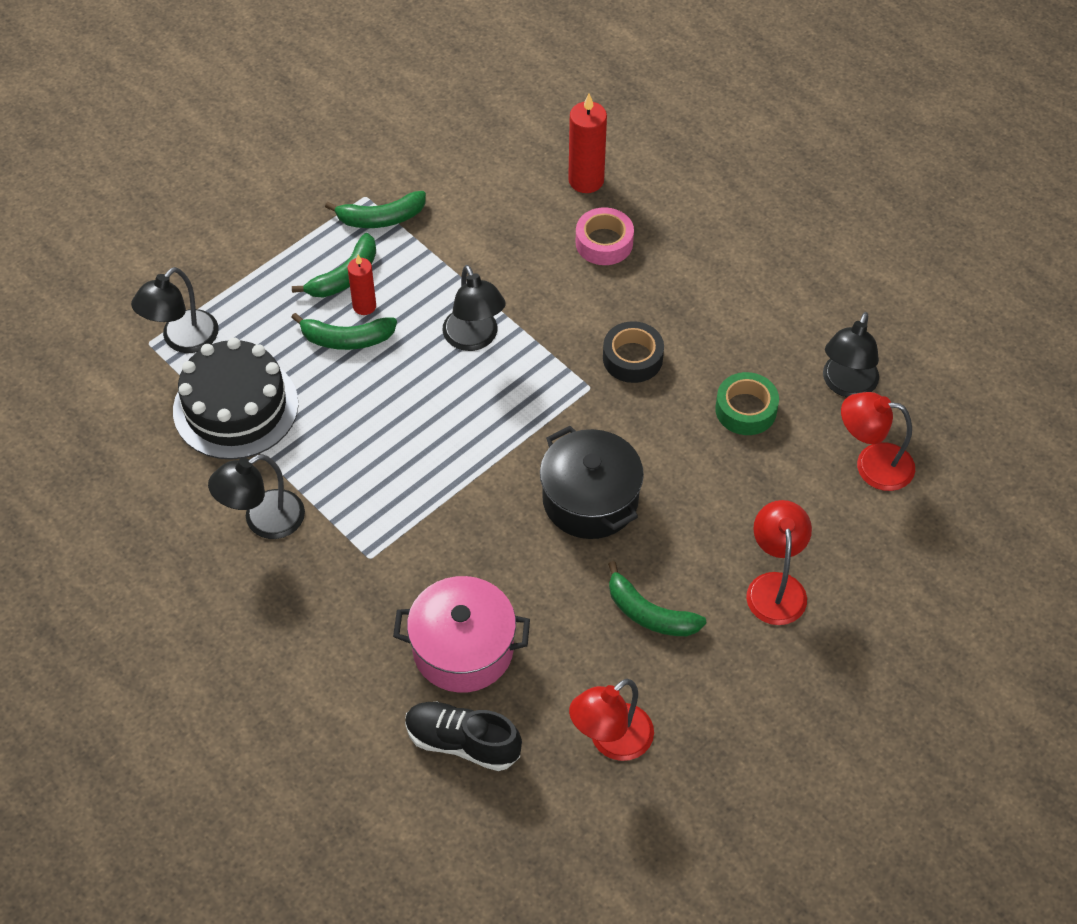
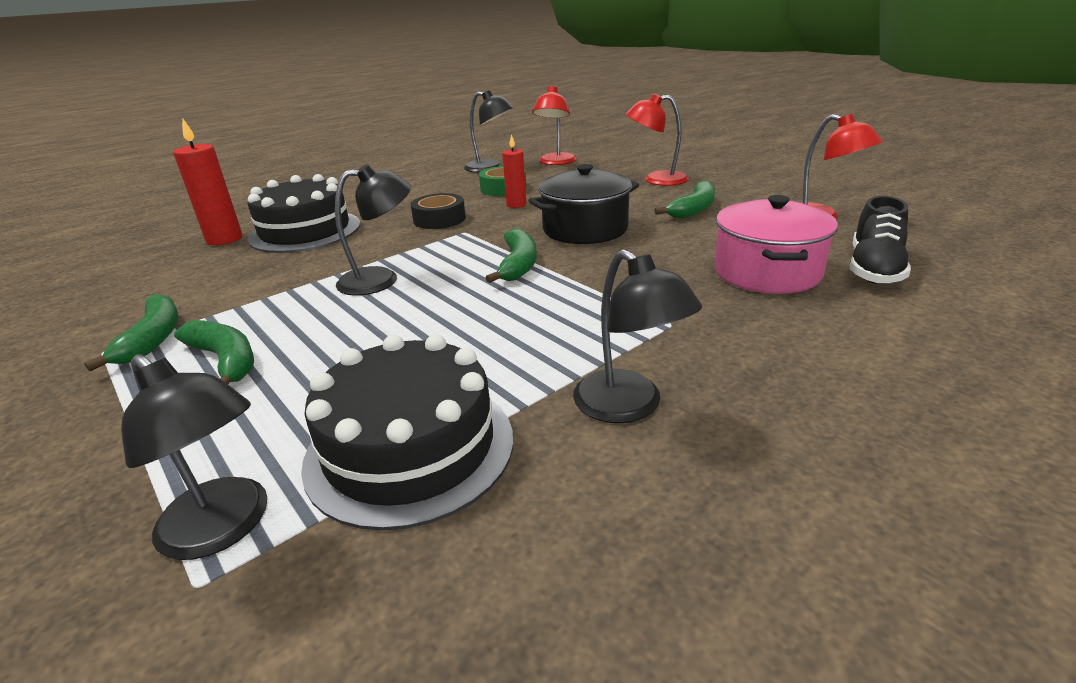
camera: 85 degrees left, 25 degrees down
green banana [291,313,397,350] -> green banana moved to [486,228,537,283]
red candle [347,255,376,315] -> red candle moved to [502,134,526,208]
pink tape [576,207,634,265] -> black cake [247,174,360,253]

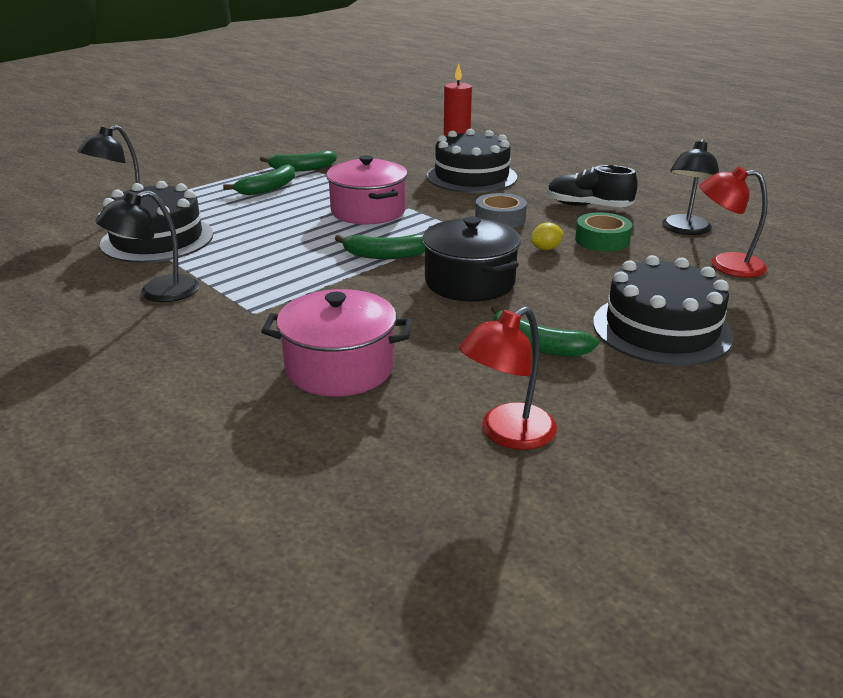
camera: 85 degrees right, 0 degrees up
black lamp [335,164,411,296] -> pink pot [326,155,408,224]
black tape [411,193,466,229] -> grey tape [475,193,527,228]
red candle [502,134,526,208] -> yellow lemon [531,223,564,250]
red lamp [626,93,689,186] -> black cake [593,255,733,366]
black shoe [850,196,911,284] -> black shoe moved to [547,165,638,207]

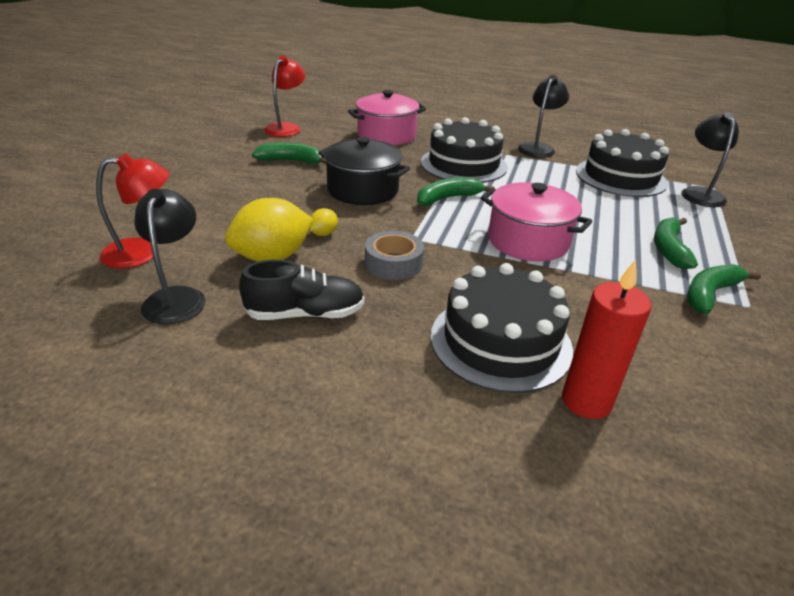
camera: 150 degrees right, 5 degrees up
green tape [575,212,632,252] -> yellow lemon [225,198,313,262]
black cake [593,255,733,366] -> black cake moved to [421,117,508,183]

